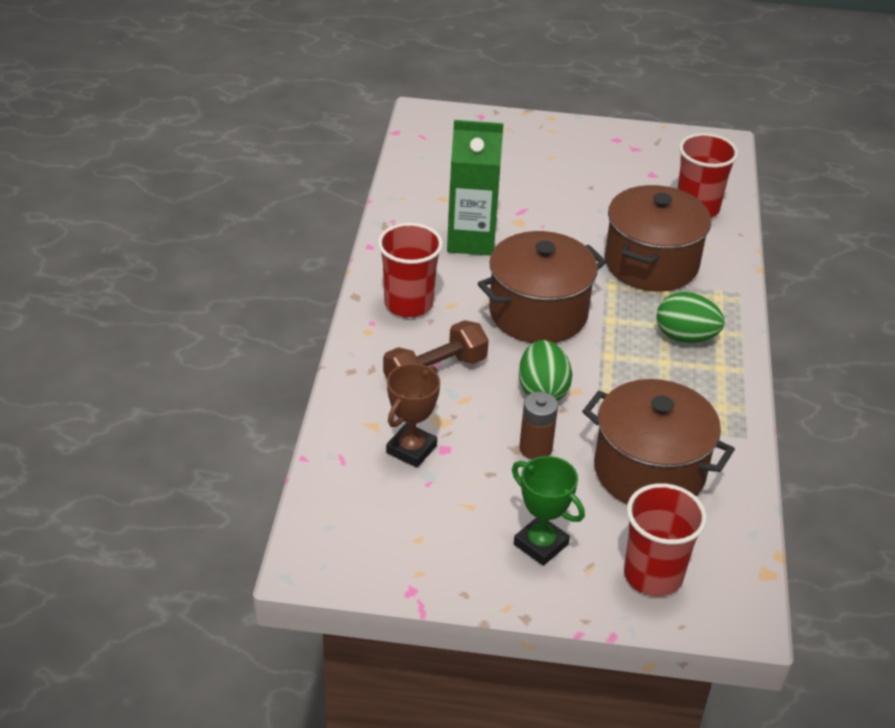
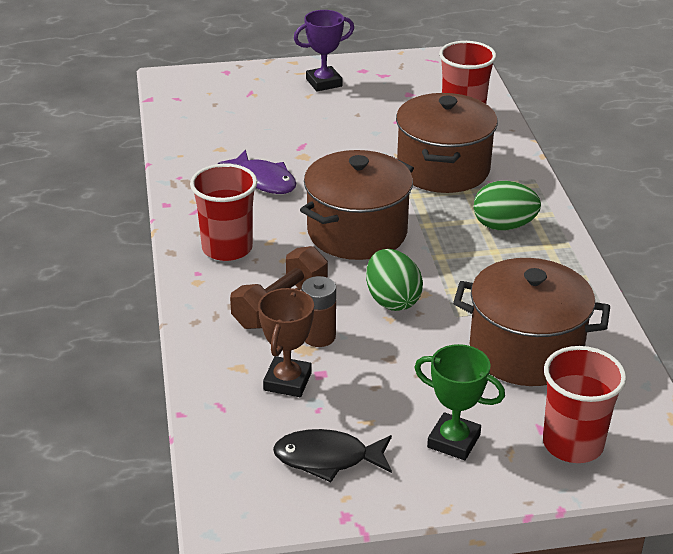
camera: 15 degrees left, 5 degrees down
green carton [447,120,504,256] -> purple fish [218,149,296,194]
brown battery [519,392,558,459] -> brown battery moved to [302,276,336,347]
none -> black fish [273,429,392,482]
none -> purple trophy [294,10,354,91]

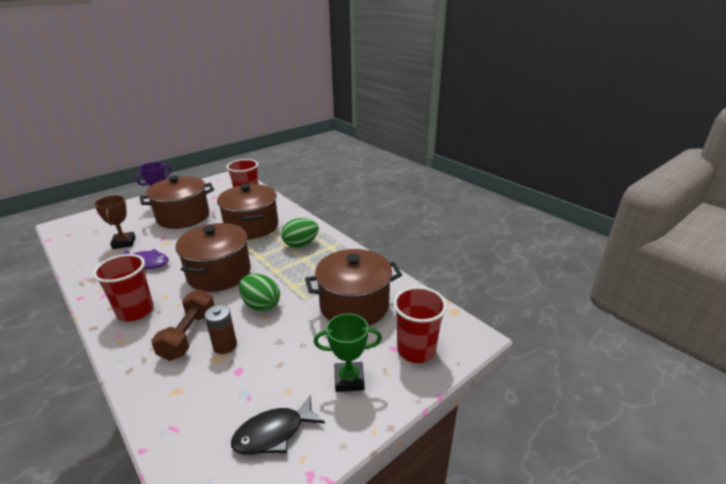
camera: 30 degrees left, 5 degrees down
brown trophy [258,288,314,397] -> brown trophy moved to [94,195,135,249]
none -> brown pot [140,175,214,229]

